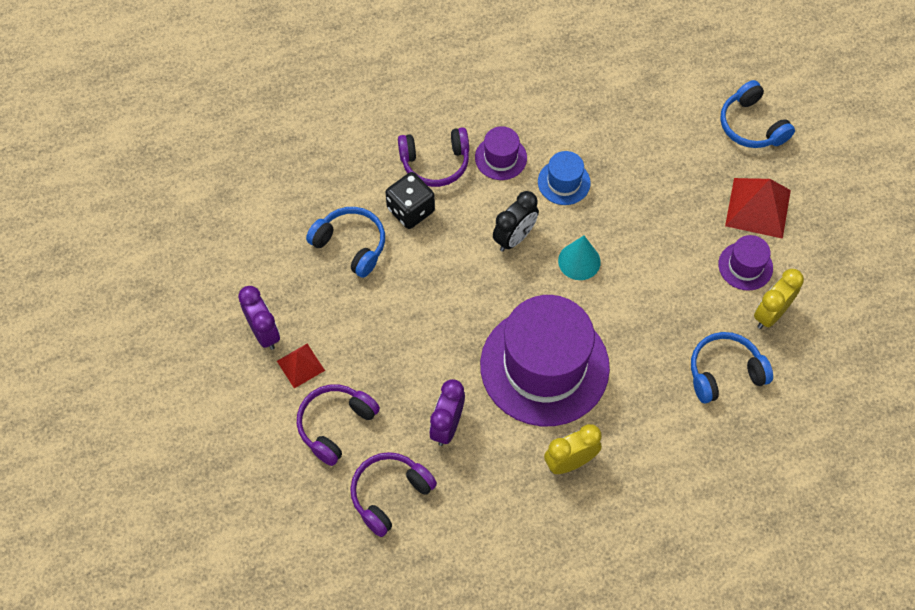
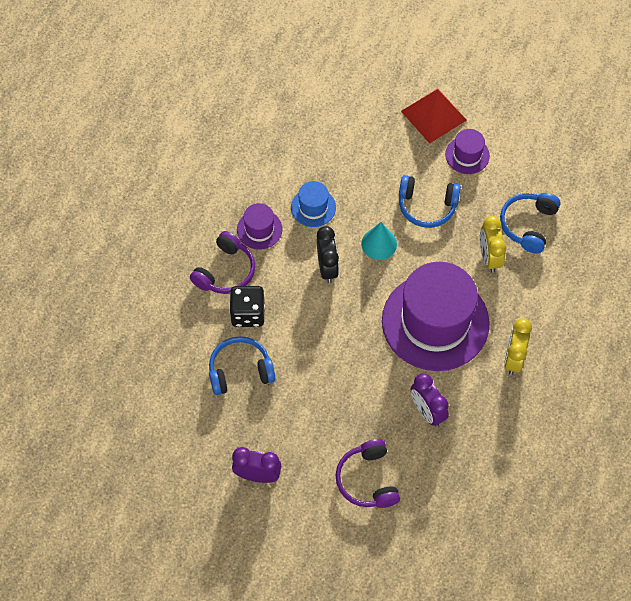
camera: 50 degrees left, 0 degrees up
red pyramid [277,344,325,388] -> none
purple headphones [350,452,437,537] -> none
blue headphones [720,80,795,148] -> blue headphones moved to [399,175,461,228]
yellow clock [754,269,804,329] -> yellow clock moved to [480,216,507,273]

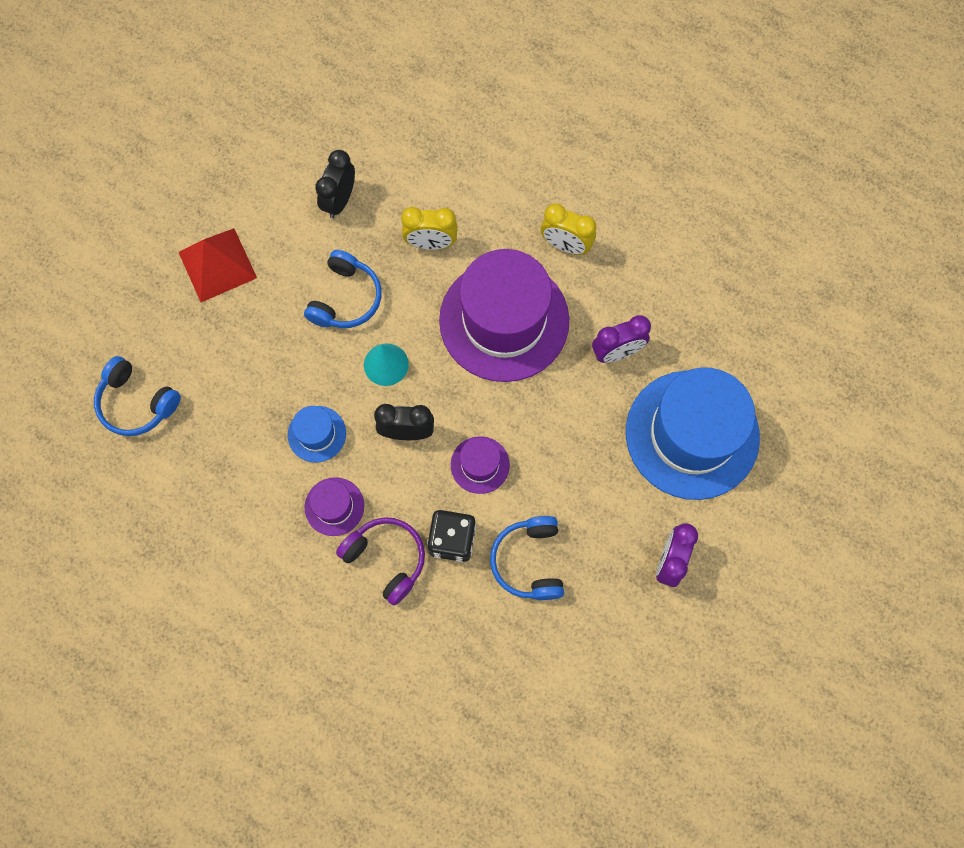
camera: 80 degrees left, 10 degrees up
purple headphones [335,439,400,508] -> blue hat [626,367,760,500]
purple hat [445,129,490,174] -> purple hat moved to [451,436,510,494]
blue headphones [500,193,560,253] -> blue headphones moved to [94,356,181,436]
none -> black clock [315,150,355,218]

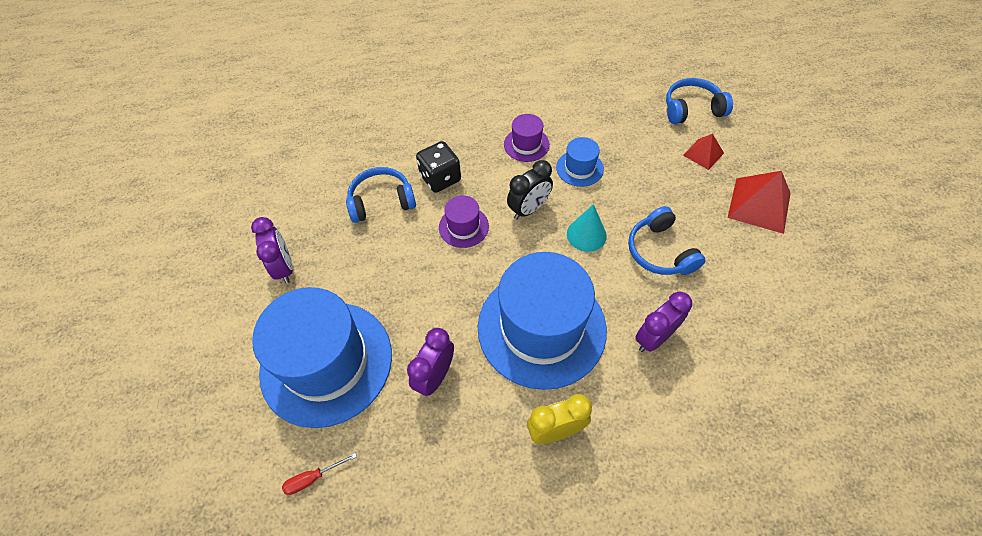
camera: 140 degrees right, 15 degrees down
black clock [315,150,355,218] -> none
purple headphones [336,517,425,606] -> none
yellow clock [401,207,457,250] -> purple clock [635,291,692,352]
purple hat [439,249,569,382] -> blue hat [478,252,607,390]
blue headphones [490,516,564,600] -> blue headphones turned 60 degrees counterclockwise [346,167,416,223]
none -> red screwdriver [282,453,357,495]
none -> red pyramid [683,134,724,170]

